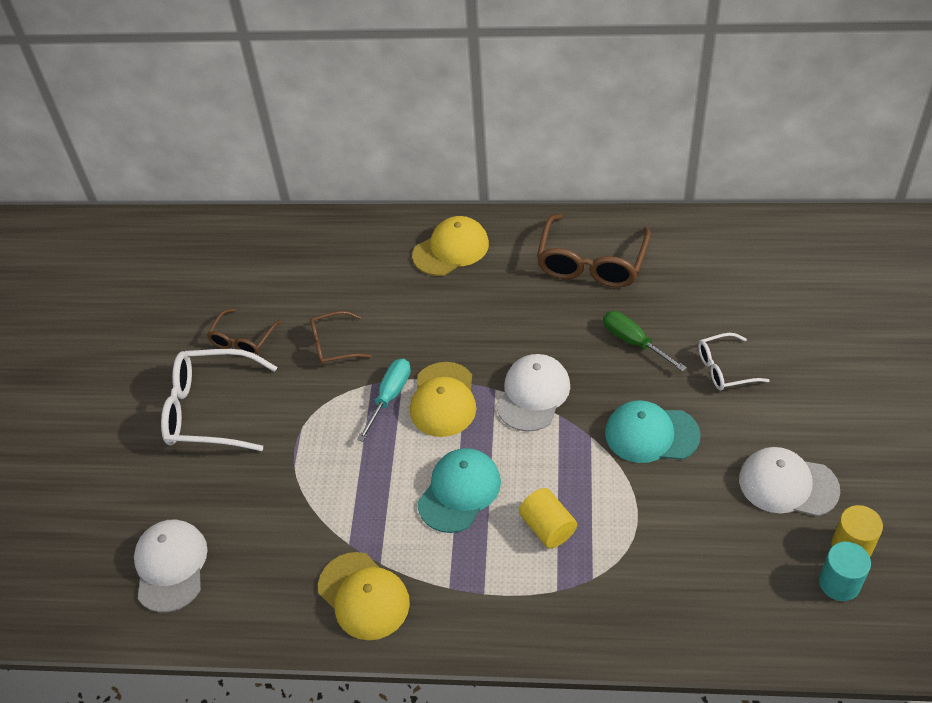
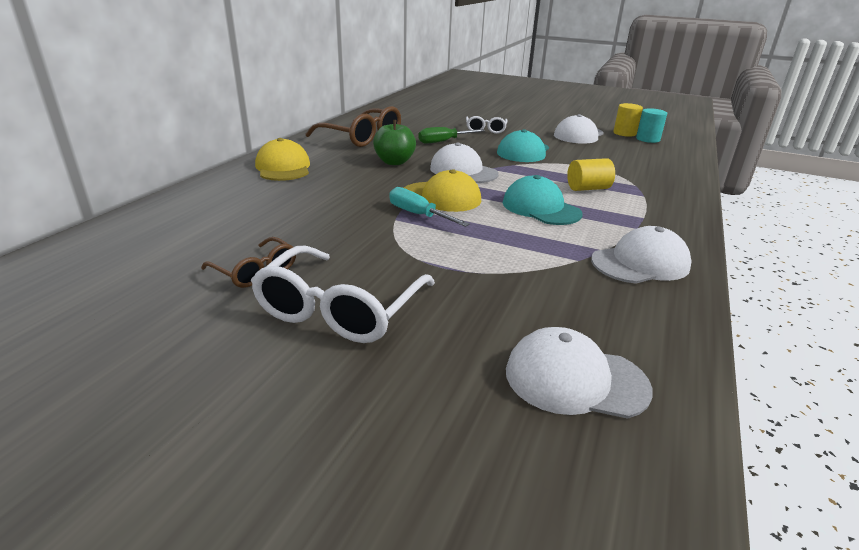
camera: 75 degrees left, 20 degrees down
brown glasses [310,311,372,366] -> none
yellow cap [318,552,410,640] -> white cap [591,226,692,284]
none -> green apple [373,120,416,165]

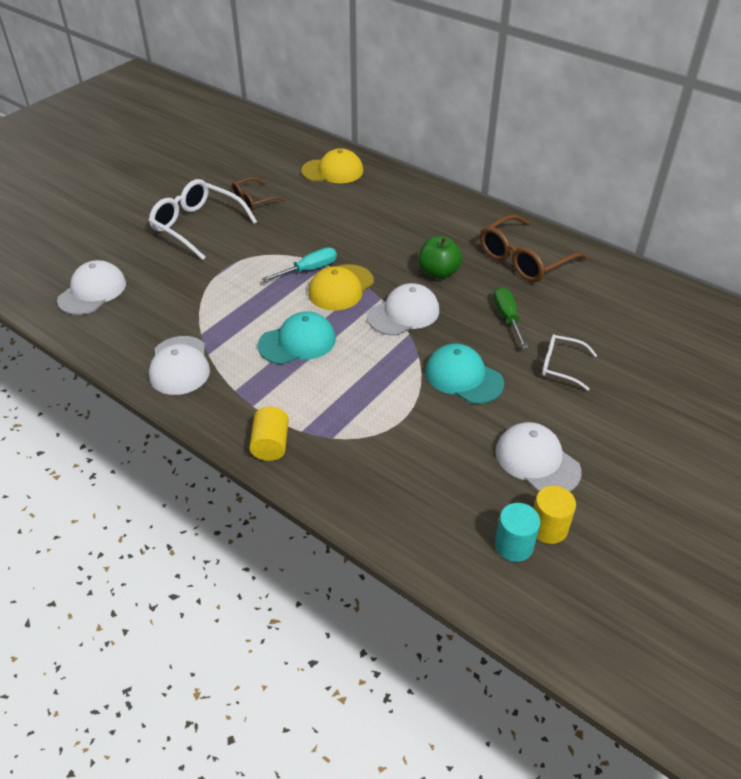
camera: 105 degrees right, 15 degrees up
yellow cap [255,138,310,181] -> yellow cap moved to [301,148,363,183]
yellow cylinder [567,158,615,191] -> yellow cylinder moved to [249,407,289,461]

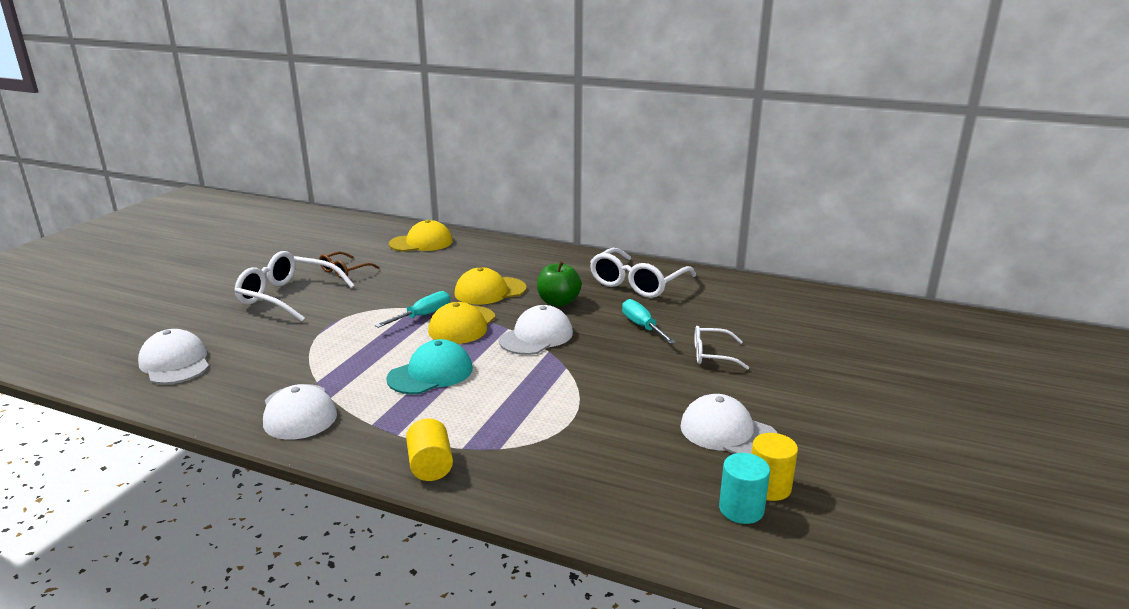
camera: 15 degrees left, 20 degrees down
white cap [57,260,126,315] -> white cap turned 45 degrees counterclockwise [138,329,209,384]
turquoise cap [425,343,504,404] -> none
brown glasses [480,214,588,282] -> white glasses [590,248,696,298]
green screwdriver [494,287,529,349] -> turquoise screwdriver [622,299,676,344]
none -> yellow cap [455,267,526,305]

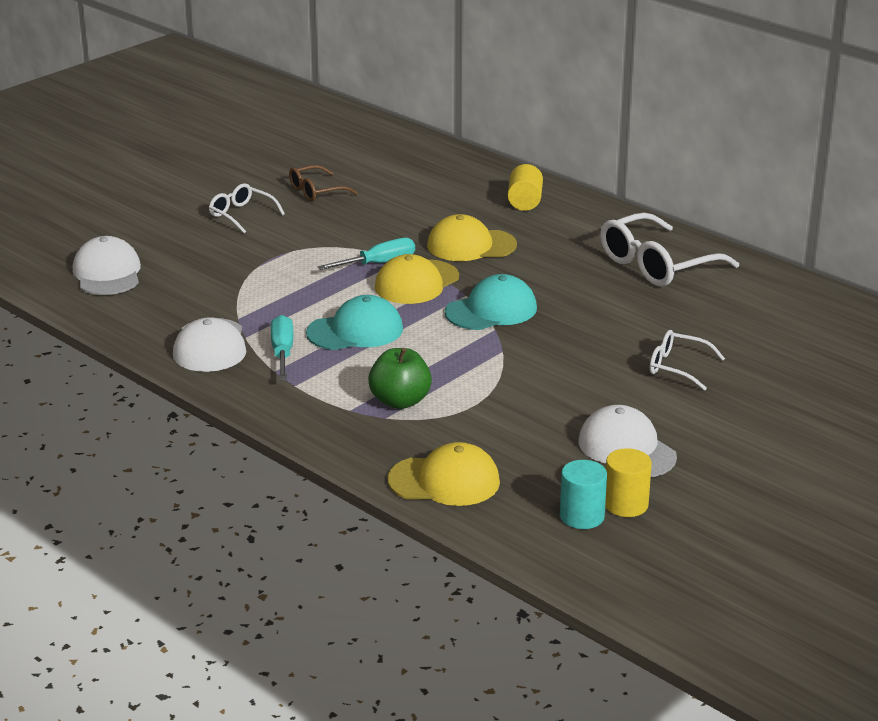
camera: 20 degrees right, 5 degrees up
white glasses [234,251,355,322] -> white glasses [209,183,285,233], size x0.56
yellow cap [389,220,453,252] -> yellow cap moved to [387,442,500,506]
yellow cylinder [406,418,453,481] -> yellow cylinder moved to [508,164,543,211]
white cap [499,305,573,355] -> turquoise cap [445,274,537,330]
green apple [537,261,582,307] -> green apple moved to [368,348,432,409]
turquoise screwdriver [622,299,676,344] -> turquoise screwdriver moved to [271,315,293,380]

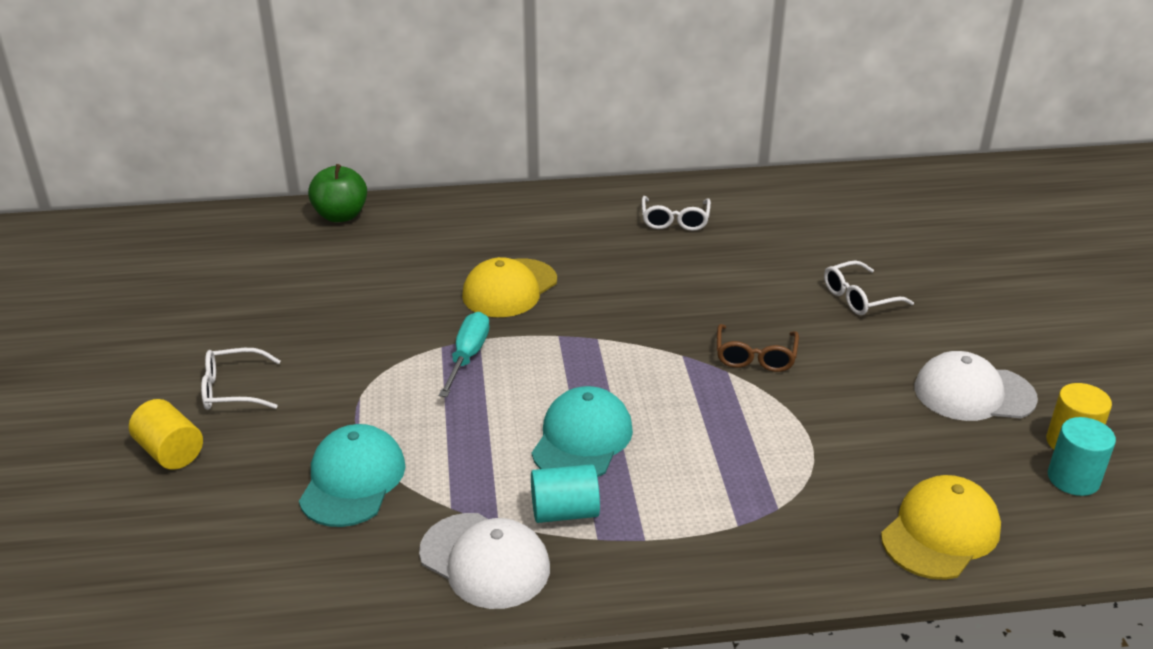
camera: 50 degrees left, 5 degrees up
white cap [73,236,141,295] -> none
turquoise screwdriver [271,315,293,380] -> turquoise cylinder [531,464,600,523]
brown glasses [289,165,358,202] -> brown glasses moved to [717,324,799,372]
green apple [368,348,432,409] -> green apple moved to [308,164,367,222]
yellow cap [375,254,459,304] -> none
turquoise cap [445,274,537,330] -> turquoise cap moved to [299,424,405,527]
yellow cylinder [508,164,543,211] -> yellow cylinder moved to [129,399,203,470]
white glasses [600,213,739,286] -> white glasses [642,196,711,231], size x0.56

